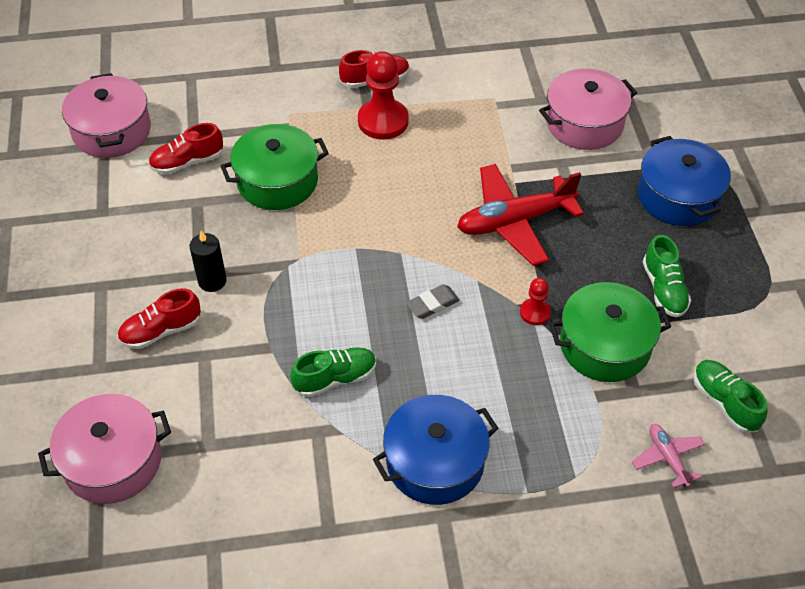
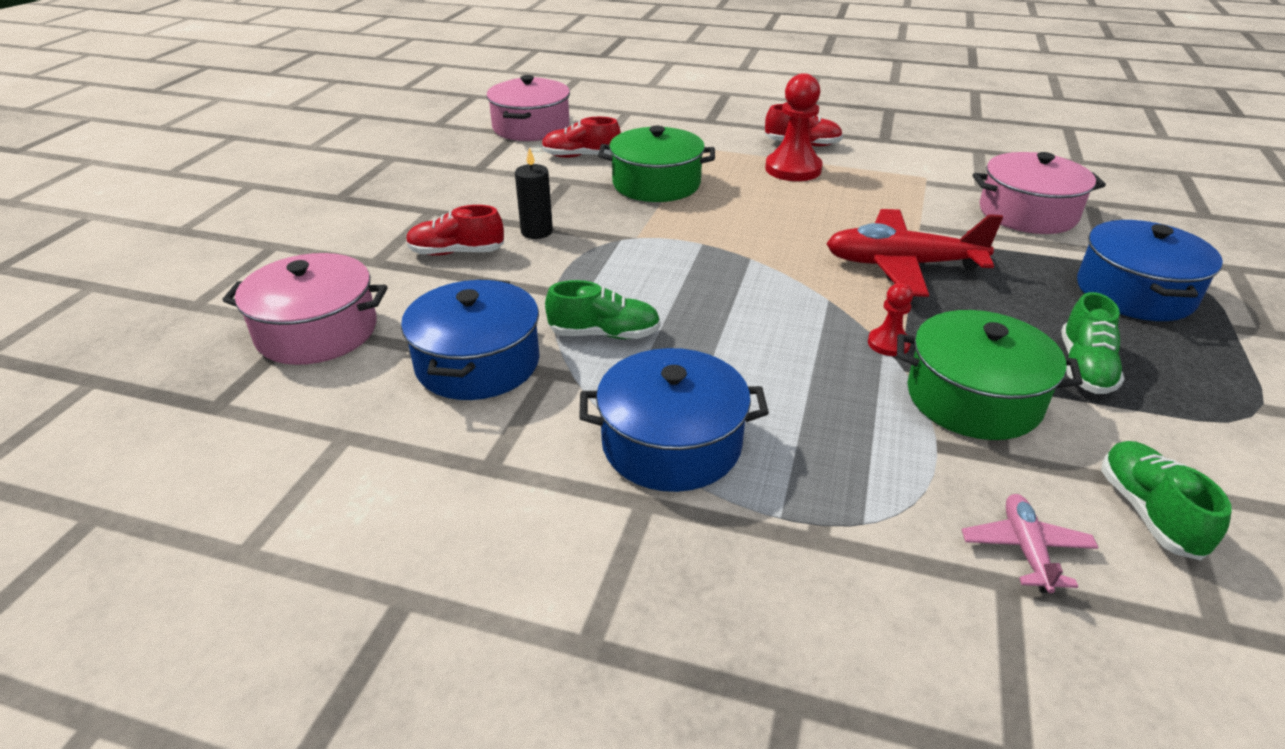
camera: 25 degrees right, 15 degrees down
grey eraser [406,284,460,319] -> none
none -> blue pot [401,279,540,400]

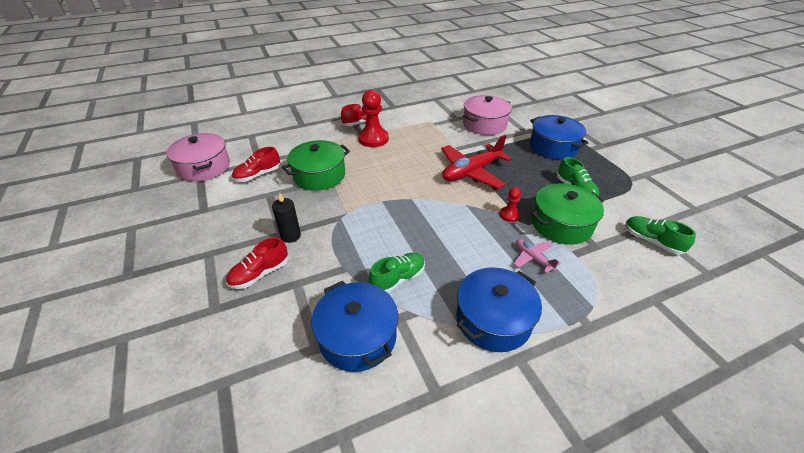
camera: 40 degrees left, 5 degrees up
pink pot [222,253,387,365] -> none
pink plane [962,494,1099,593] -> pink plane moved to [513,239,561,273]

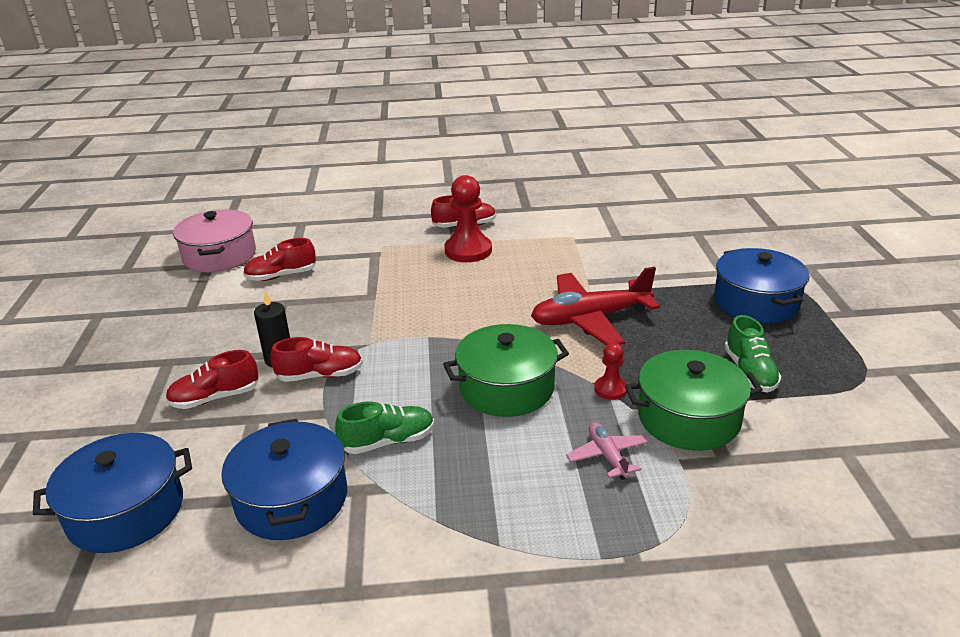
camera: 20 degrees right, 10 degrees down
green pot [282,140,350,191] -> green pot moved to [443,324,569,417]
blue pot [456,267,542,352] -> blue pot moved to [33,433,192,553]
pink pot [463,95,512,135] -> none
green shoe [625,216,696,255] -> none
none -> red shoe [270,337,363,382]

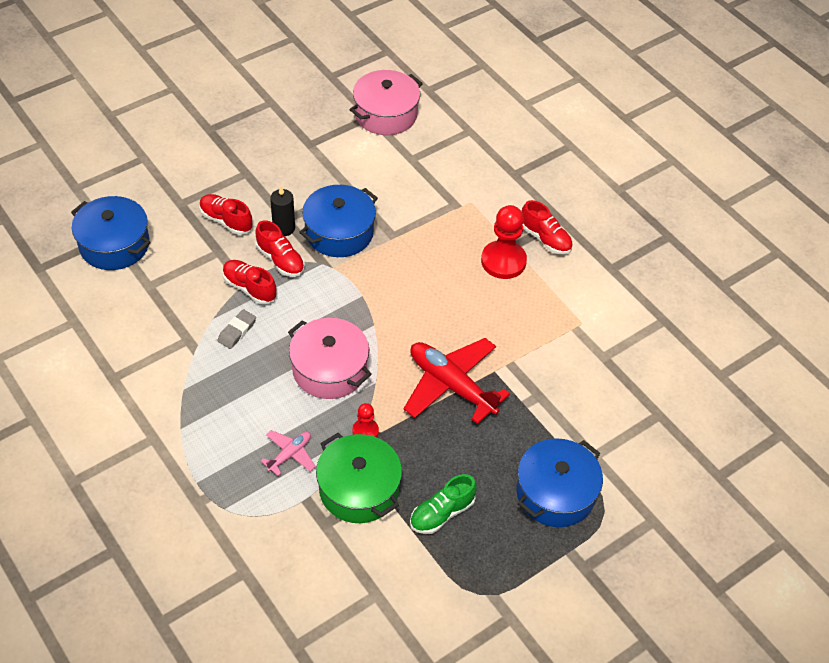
camera: 55 degrees right, 20 degrees up
blue pot [221,419,347,540] -> blue pot moved to [299,185,378,257]
red shoe [243,238,316,281] -> red shoe moved to [222,260,277,305]
green shoe [335,401,434,454] -> grey eraser [217,310,256,349]
green pot [443,324,569,417] -> pink pot [288,318,372,399]

